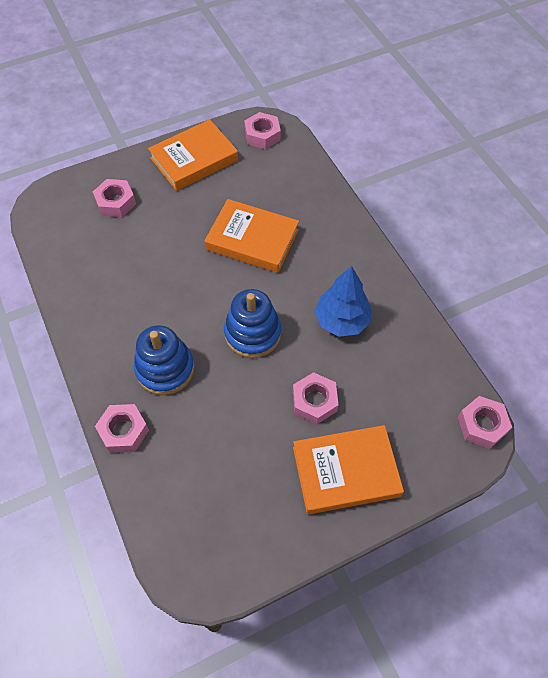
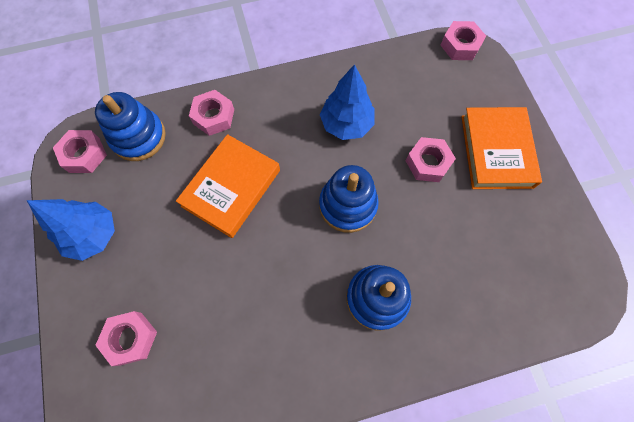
camera: 80 degrees left, 10 degrees up
pink nut [95,404,149,453] -> pink nut moved to [189,90,234,136]
orange book [148,119,238,191] -> blue tree [27,199,115,261]
none -> blue stacking toy [95,92,166,161]

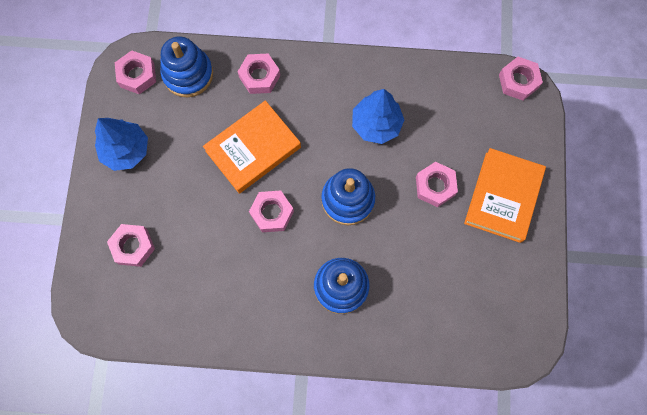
camera: 20 degrees right, 5 degrees up
none -> pink nut [249,191,294,232]

